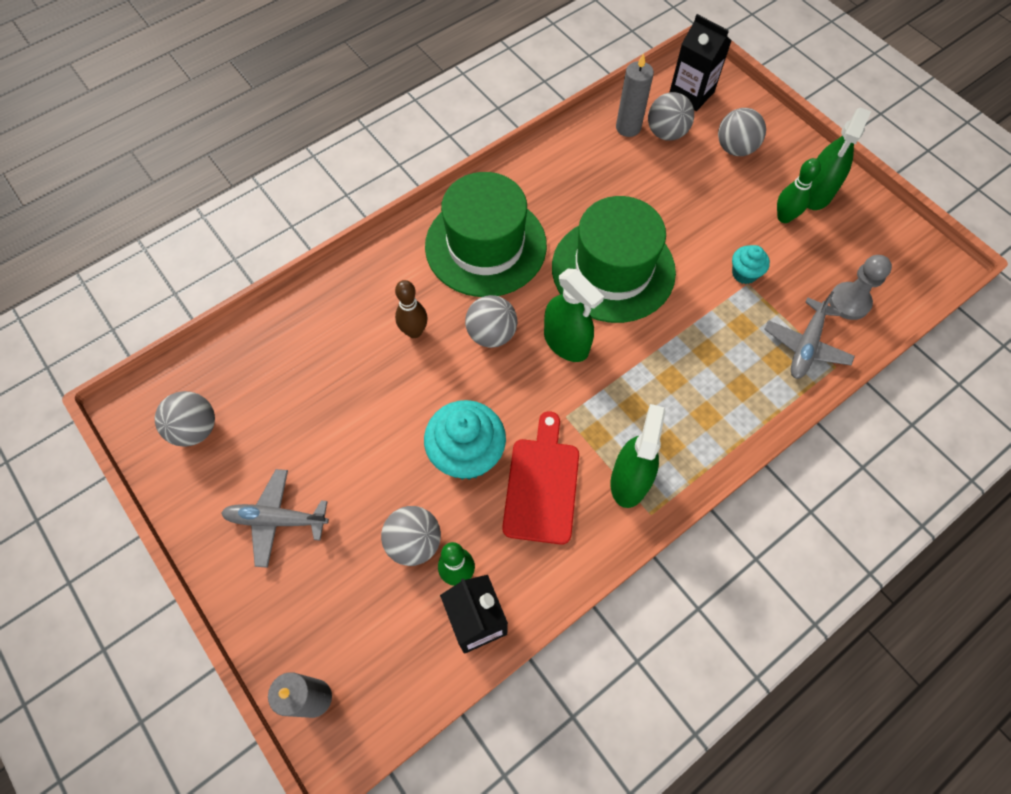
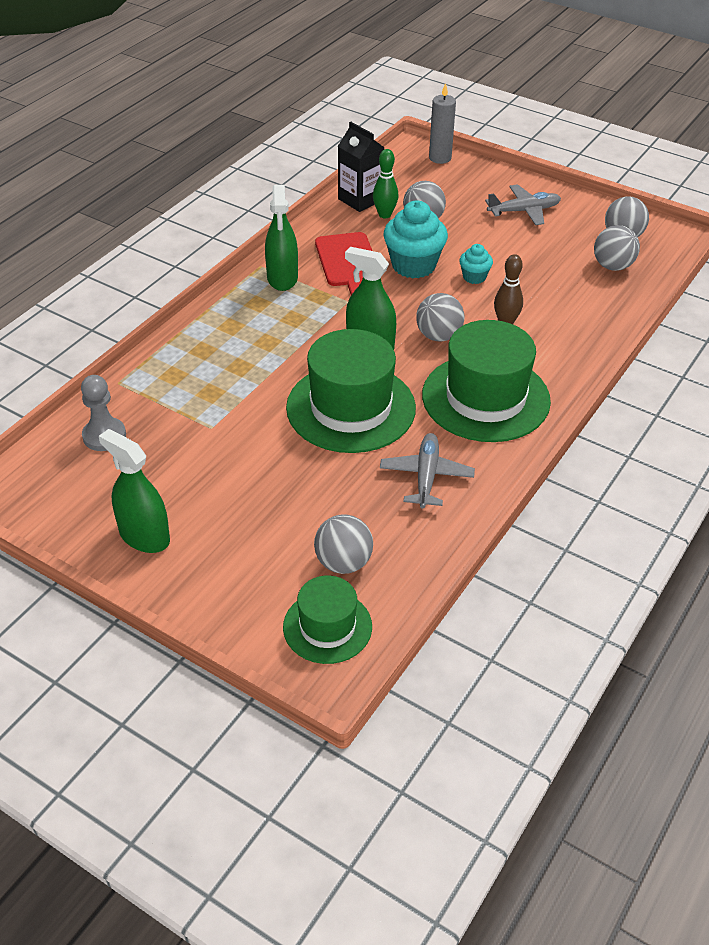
camera: 160 degrees right, 20 degrees down
grey candle [616,53,654,137] -> none
black carton [669,14,732,111] -> green hat [283,576,372,664]
grey ball [718,108,766,156] -> grey ball moved to [594,225,640,271]
turquoise cupcake [732,245,770,284] -> turquoise cupcake moved to [459,244,493,284]
grey plane [764,291,855,379] -> grey plane moved to [380,433,475,509]
green bowling pin [777,158,821,223] -> none
green spray bottle [807,107,872,210] -> green spray bottle turned 60 degrees counterclockwise [99,429,170,553]

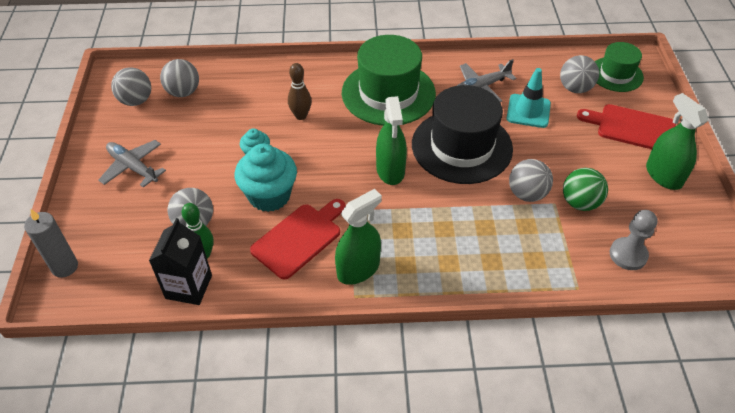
camera: 125 degrees left, 5 degrees up
green spray bottle [99,429,170,553] -> green spray bottle turned 150 degrees clockwise [646,93,708,190]
green hat [286,329,416,453] -> black hat [412,85,513,184]
grey ball [416,293,464,342] -> grey ball moved to [509,159,553,202]
none -> turquoise traffic cone [507,68,551,128]
none -> green ball [563,168,608,211]
none -> red cutting board [577,104,676,149]

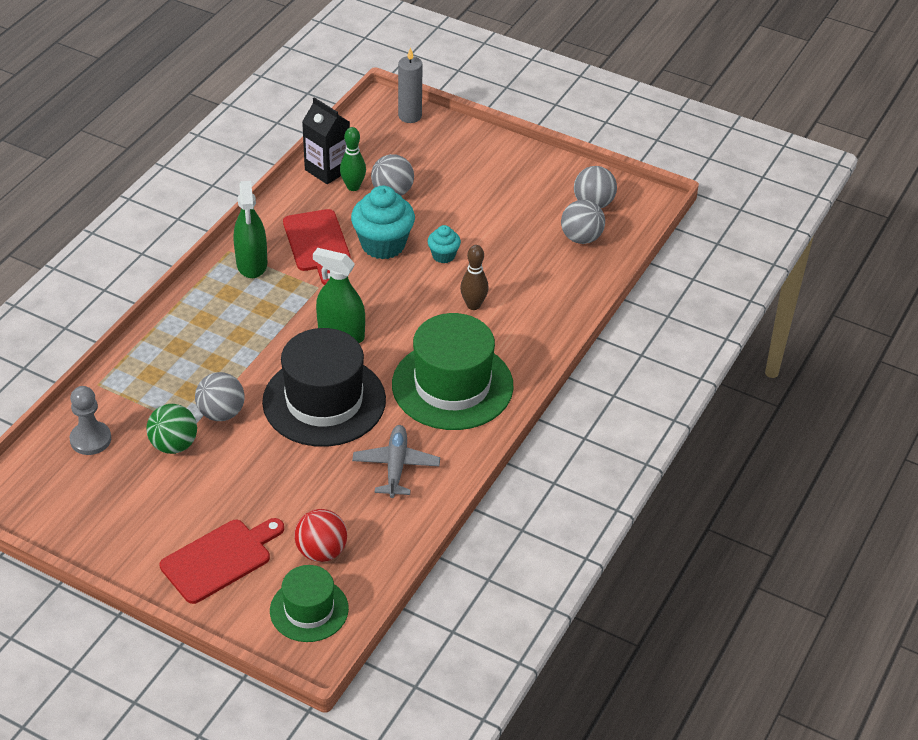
camera: 120 degrees right, 5 degrees down
grey plane [99,140,166,187] -> none
turquoise traffic cone [507,68,551,128] -> none
grey ball [560,55,599,93] -> red ball [294,509,347,562]
green spray bottle [646,93,708,190] -> none

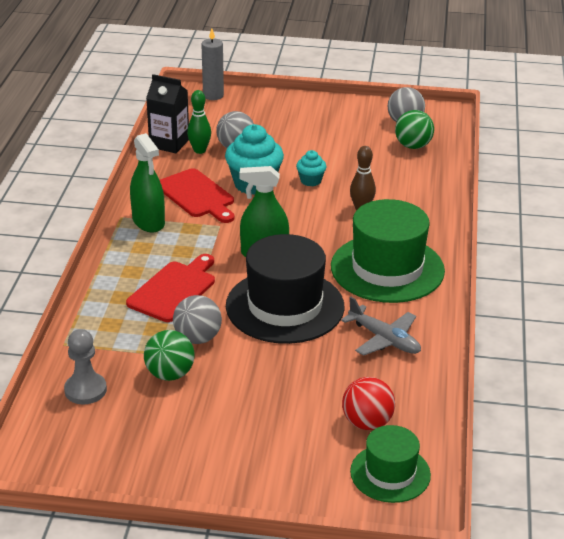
camera: 20 degrees left, 10 degrees down
red cutting board [160,518,284,604] -> red cutting board moved to [126,254,215,322]
grey plane [352,425,440,498] -> grey plane turned 150 degrees clockwise [341,297,421,356]
grey ball [561,200,605,244] -> green ball [395,110,434,149]

